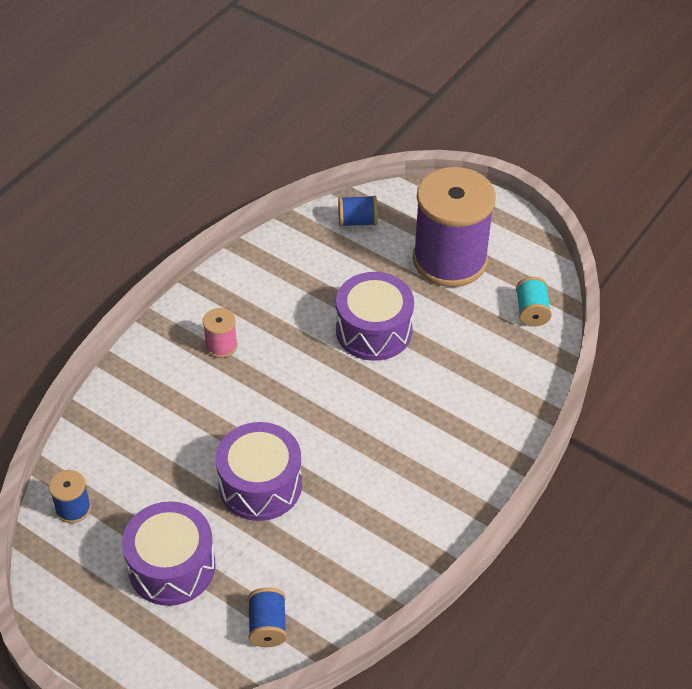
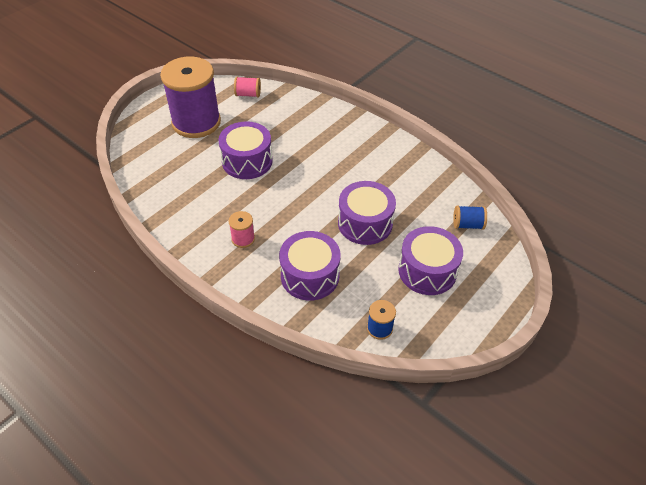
camera: 85 degrees left, 0 degrees up
blue spool [338,195,378,227] -> none
turquoise spool [516,277,552,327] -> pink spool [234,77,261,98]
none -> purple drum [279,231,341,301]

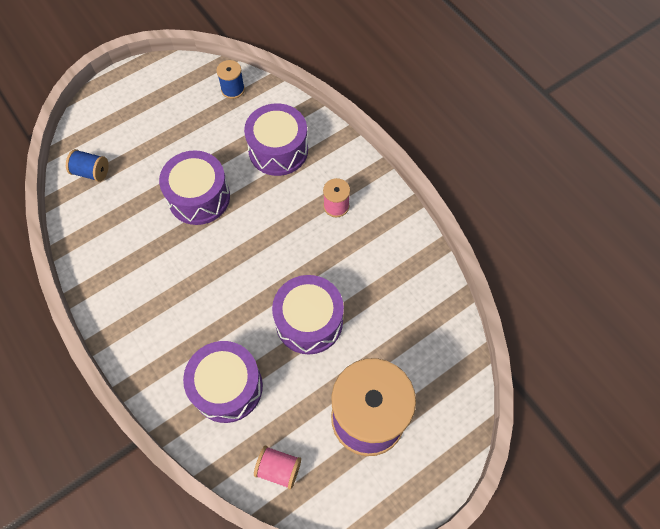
camera: 165 degrees left, 15 degrees up
purple drum [398,226,463,295] -> purple drum moved to [183,341,263,423]

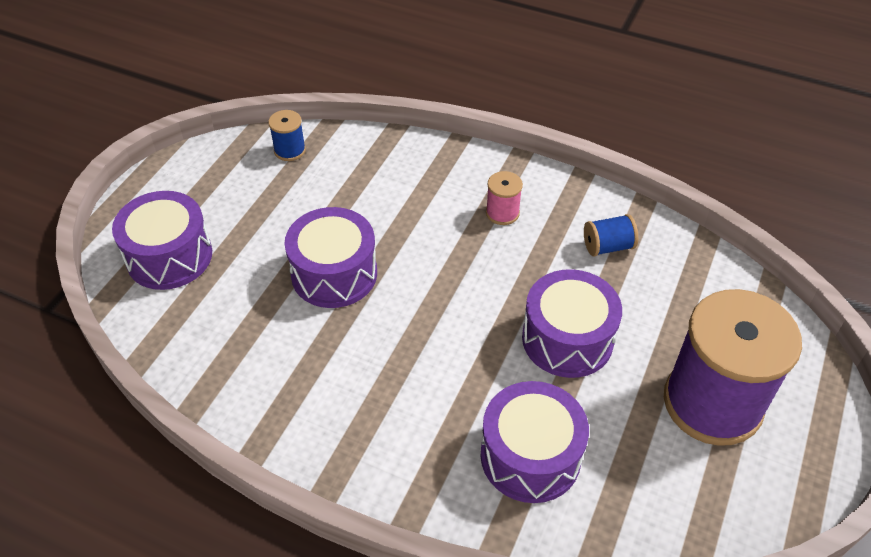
camera: 30 degrees left, 15 degrees down
blue spool [66,149,109,182] -> blue spool moved to [584,214,638,256]
purple drum [244,103,308,176] -> purple drum moved to [112,191,212,290]
pink spool [254,446,301,489] -> none

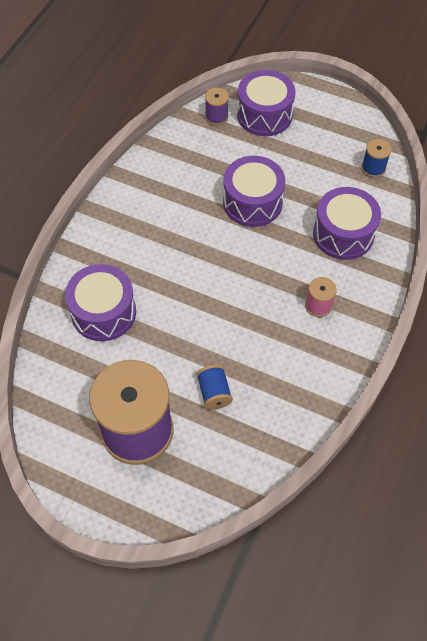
camera: 90 degrees right, 10 degrees up
purple drum [522,269,622,378] -> purple drum moved to [313,187,381,260]
blue spool [584,214,638,256] -> blue spool moved to [196,365,233,410]
none -> purple spool [205,87,229,126]

